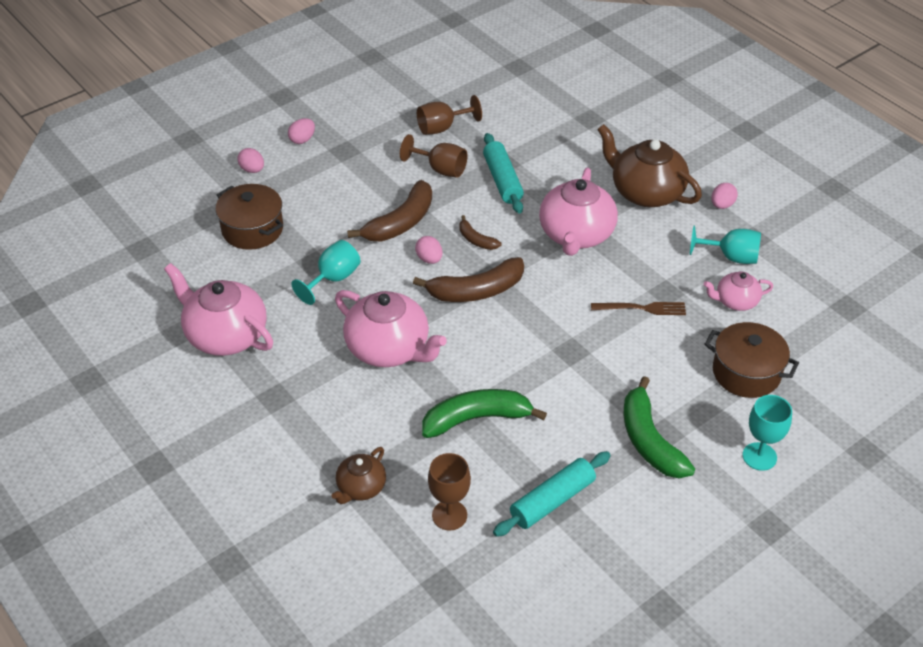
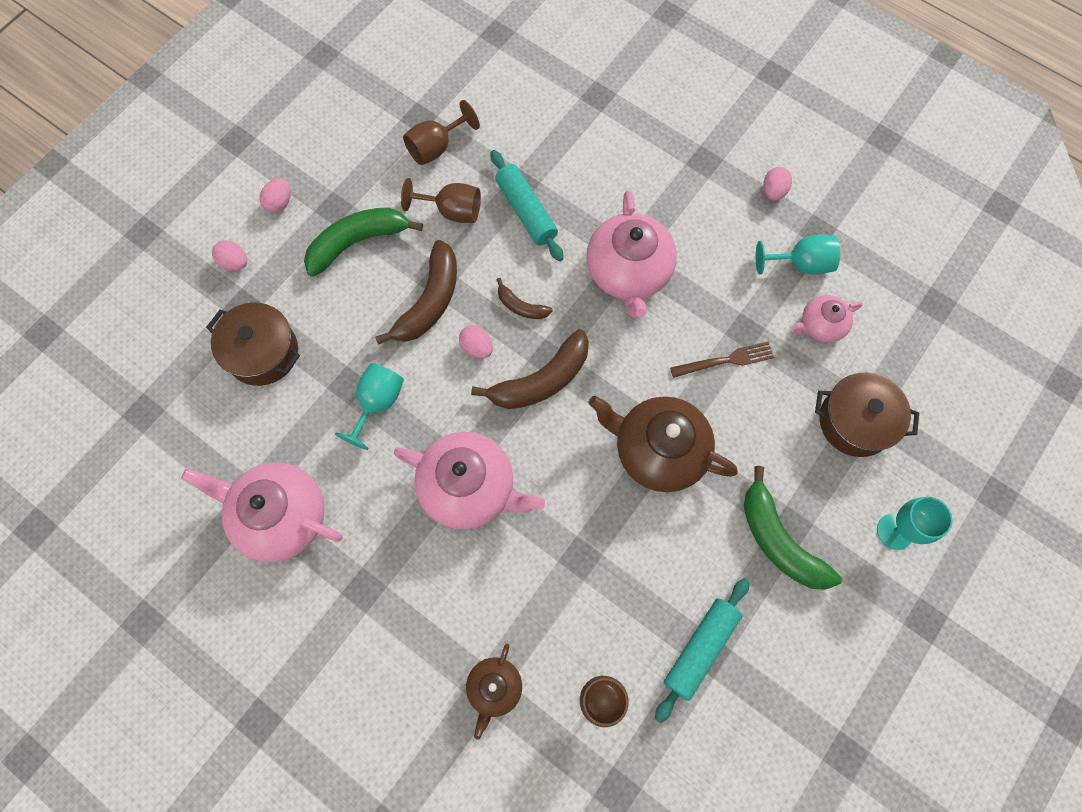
camera: 15 degrees left, 25 degrees up
green banana [422,389,547,438] -> green banana moved to [304,208,423,277]
brown teapot [597,124,702,207] -> brown teapot moved to [589,396,738,492]

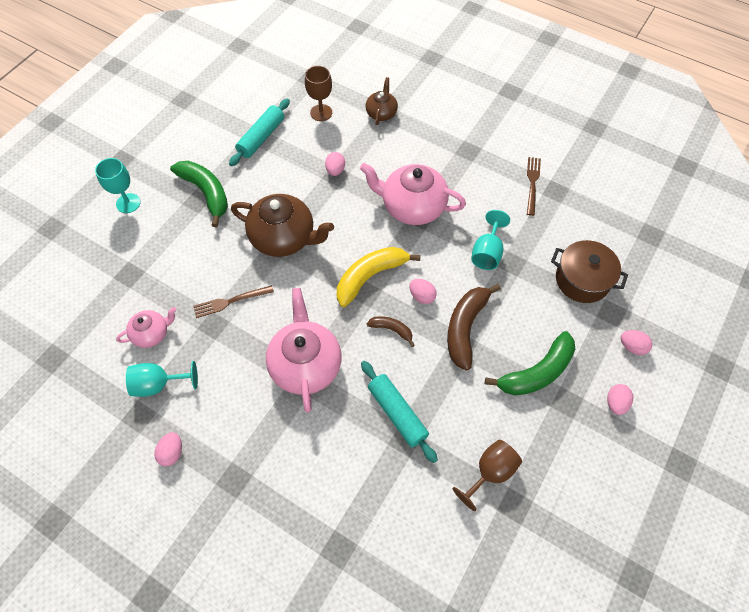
camera: 175 degrees right, 10 degrees down
pink teapot [181,462,343,562] -> brown fork [527,157,541,216]
brown goblet [401,178,481,223] -> none
brown banana [471,329,589,409] -> yellow banana [337,247,421,307]
brown pot [815,372,919,457] -> none
none -> pink egg [325,152,345,176]

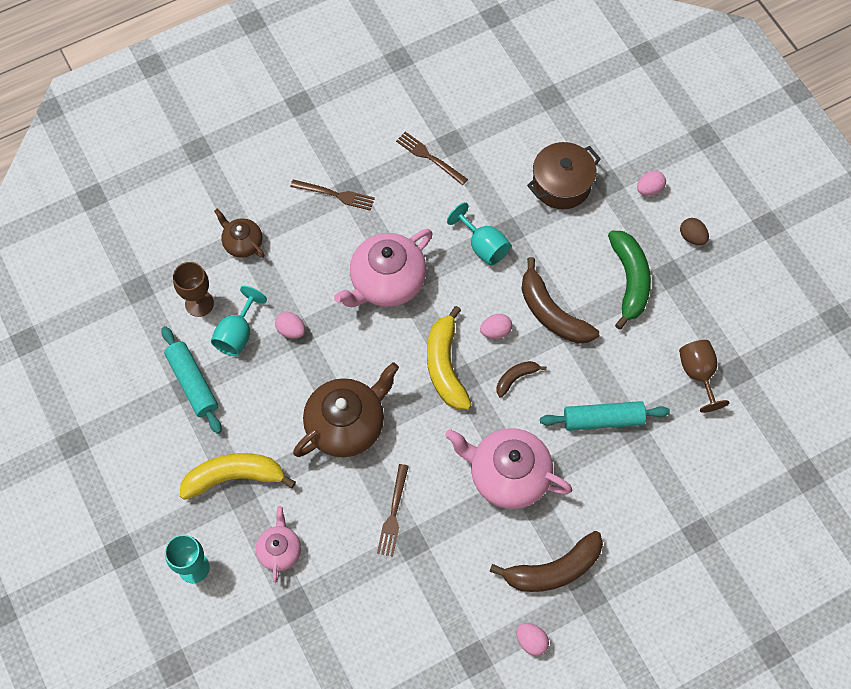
camera: 60 degrees left, 5 degrees up
pink teapot [116,307,177,348] -> pink teapot moved to [256,506,301,583]
turquoise goblet [126,361,198,397] -> turquoise goblet moved to [211,286,267,356]
green banana [170,161,228,227] -> yellow banana [179,453,296,500]
pink egg [607,384,634,415] -> brown egg [680,218,709,245]
none -> brown fork [290,180,375,211]
none -> brown banana [489,531,603,592]

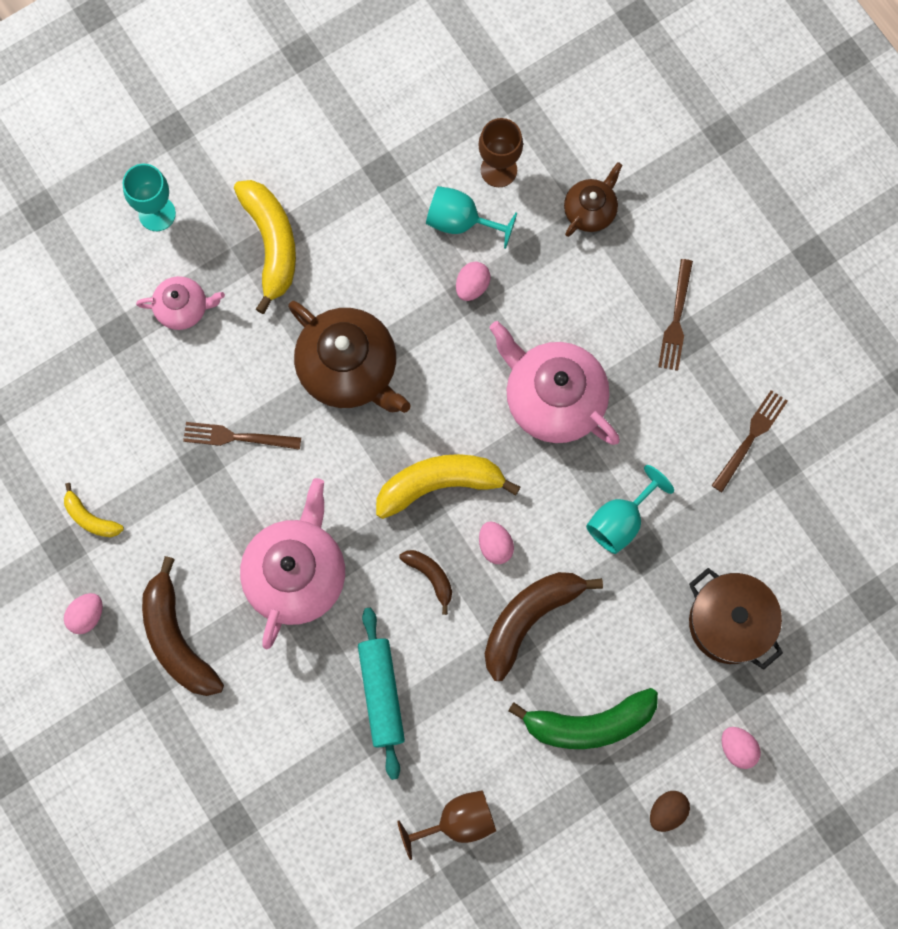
camera: 85 degrees right, 10 degrees up
turquoise rolling pin [161,326,222,434] -> none
none -> yellow banana [64,483,124,537]

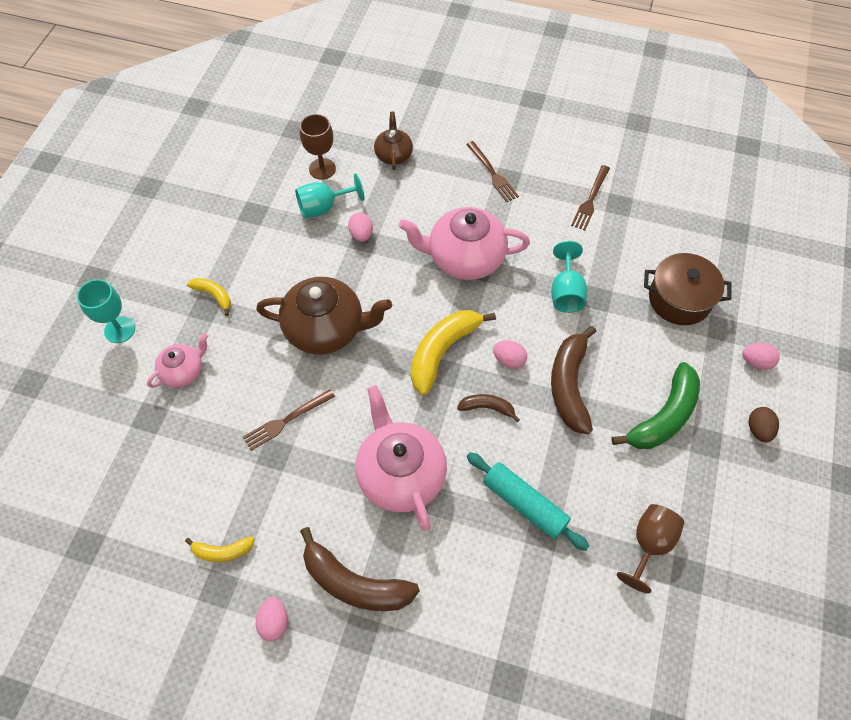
camera: 40 degrees left, 15 degrees down
yellow banana [234,180,296,314] -> yellow banana [187,278,231,316], size x0.52
brown fork [711,390,788,492] -> brown fork turned 150 degrees counterclockwise [571,165,610,231]

